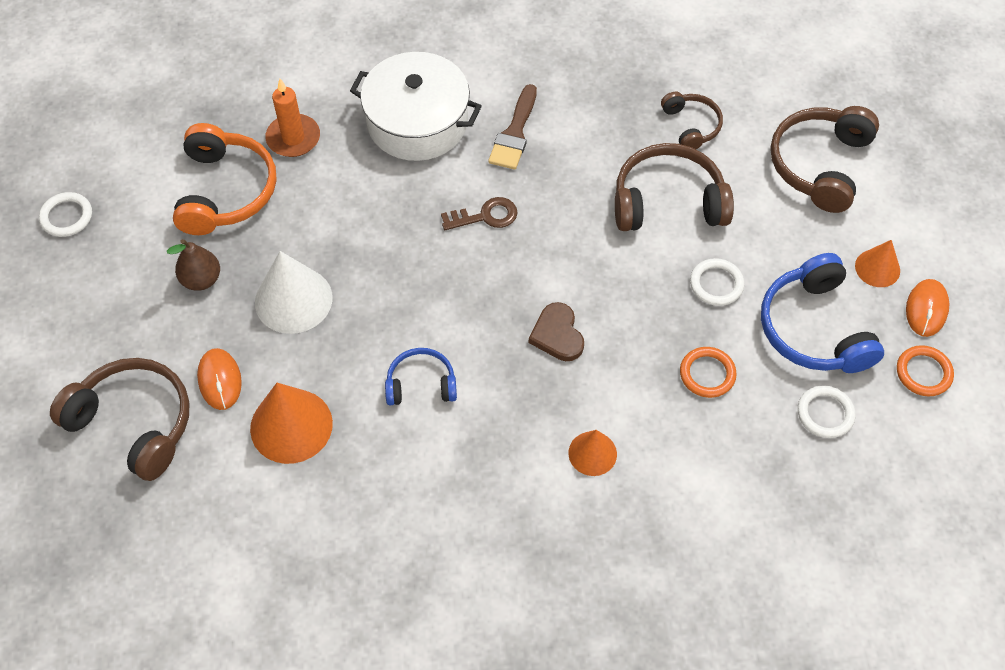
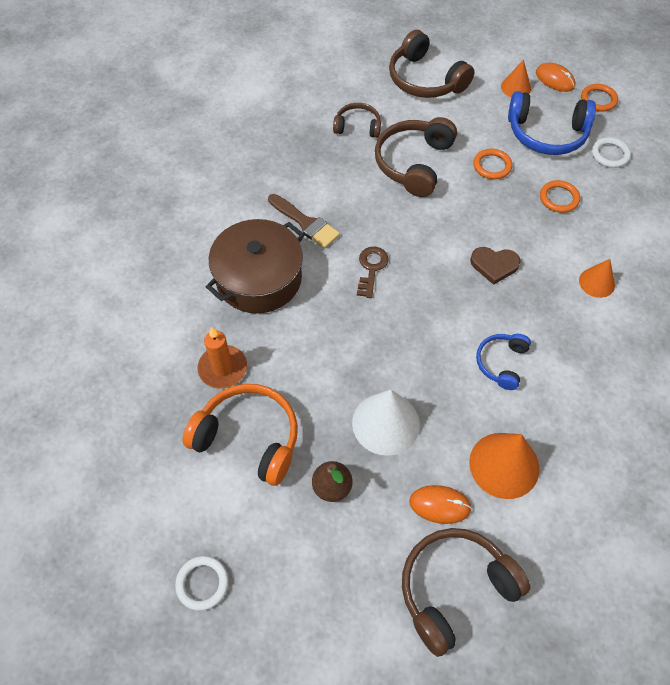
camera: 65 degrees left, 0 degrees up
white pot [350,52,482,161] -> brown pot [206,219,305,313]
white ring [690,258,744,306] -> orange ring [473,149,512,179]

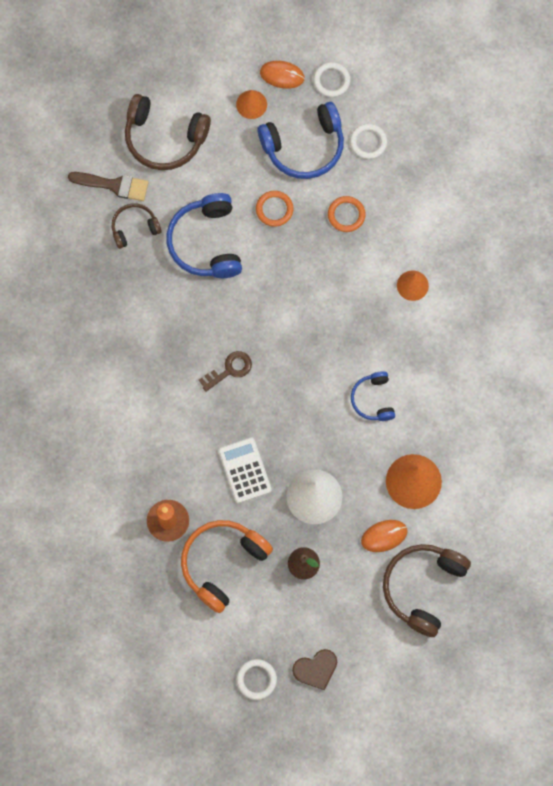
camera: 30 degrees left, 15 degrees up
orange headphones [183,384,298,486] -> orange headphones turned 45 degrees counterclockwise [181,520,273,613]
brown pot [206,219,305,313] -> none
brown brush [268,194,340,248] -> brown brush moved to [68,172,149,201]
brown key [357,247,389,298] -> brown key turned 75 degrees clockwise [199,351,252,392]
brown headphones [375,117,457,197] -> blue headphones [166,193,242,278]
brown heart [470,247,521,285] -> brown heart moved to [292,649,337,690]
orange ring [581,84,618,112] -> white ring [313,62,350,97]
none -> white calculator [218,437,272,503]

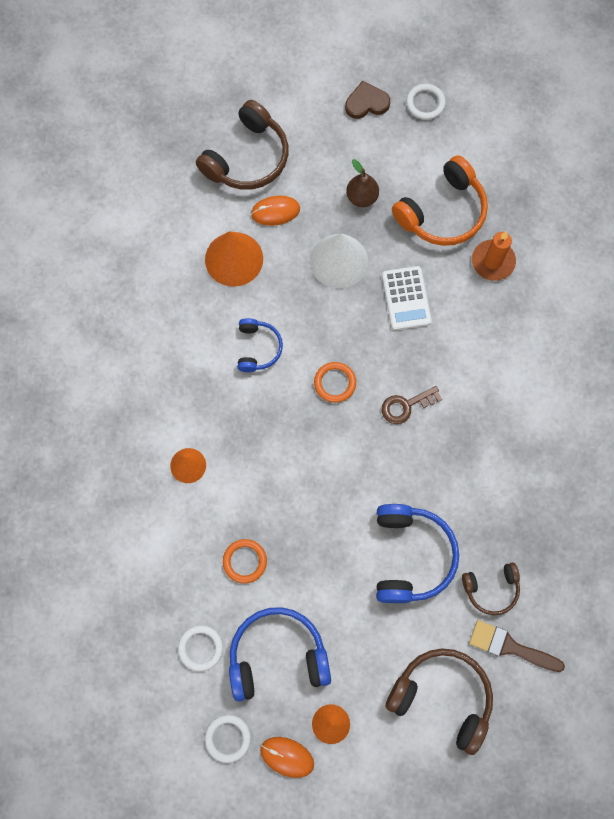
camera: 170 degrees left, 0 degrees up
orange ring [256,191,294,227] -> orange ring moved to [314,362,356,403]

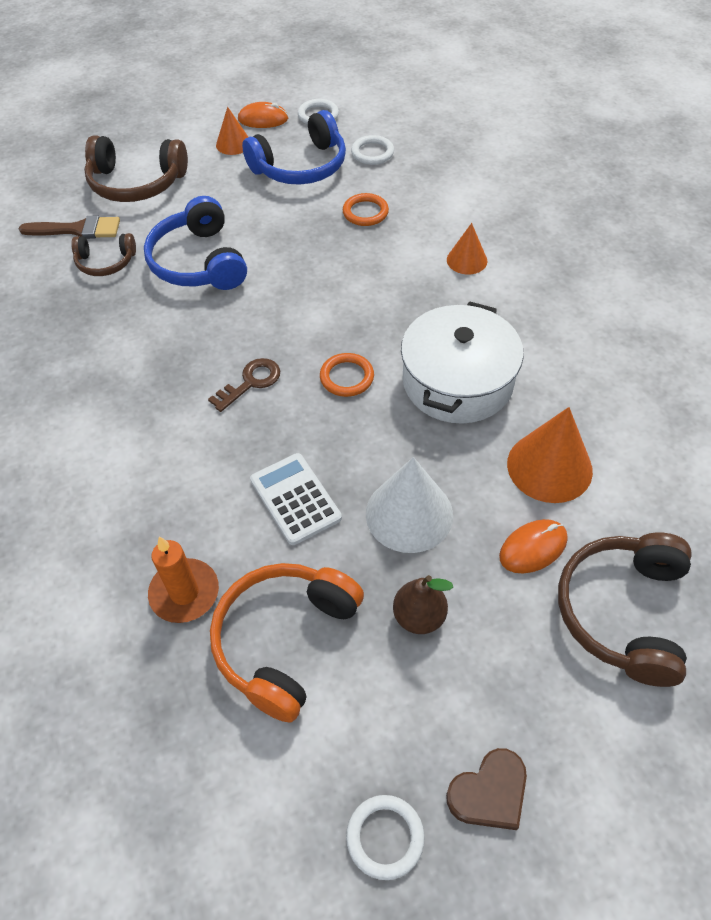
camera: 160 degrees right, 20 degrees down
blue headphones [237,318,283,372] -> white pot [401,301,524,424]
brown headphones [462,563,520,615] -> brown headphones turned 150 degrees counterclockwise [71,233,136,276]

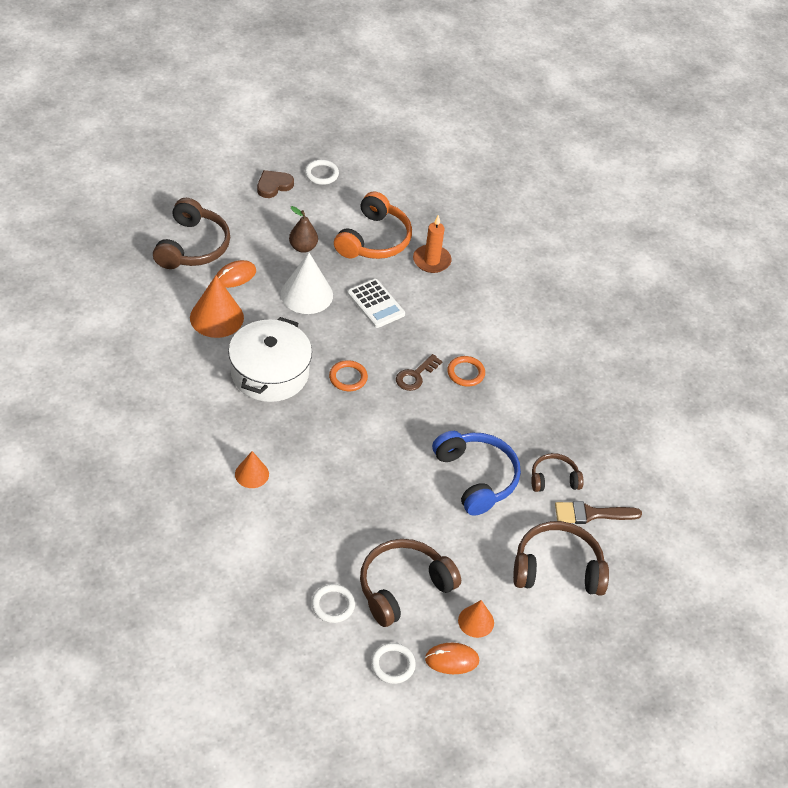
camera: 170 degrees right, 5 degrees down
blue headphones [242,110,346,185] -> brown headphones [360,539,461,627]
orange ring [343,193,389,226] -> orange ring moved to [447,356,485,387]

